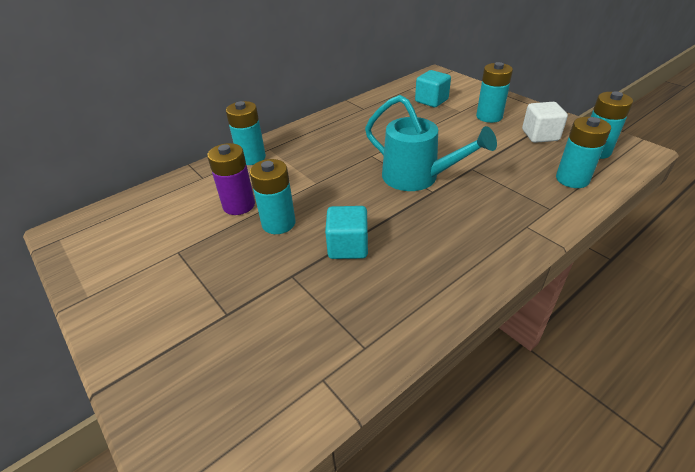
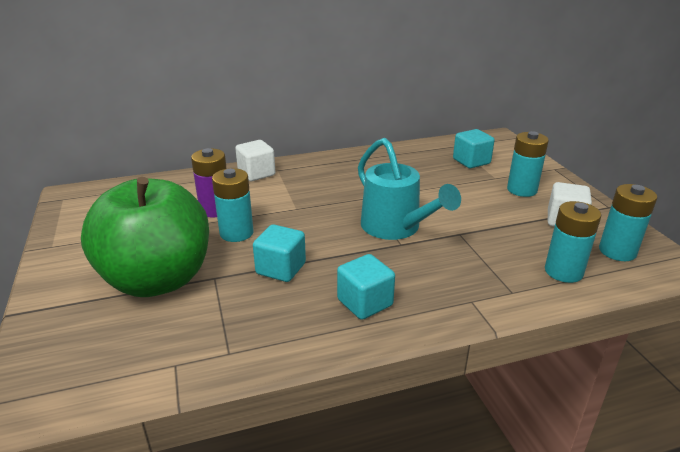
camera: 20 degrees right, 10 degrees down
turquoise battery [226,101,266,165] -> white cube [235,140,275,181]
none -> green apple [81,177,209,297]
none -> turquoise cube [337,254,395,320]

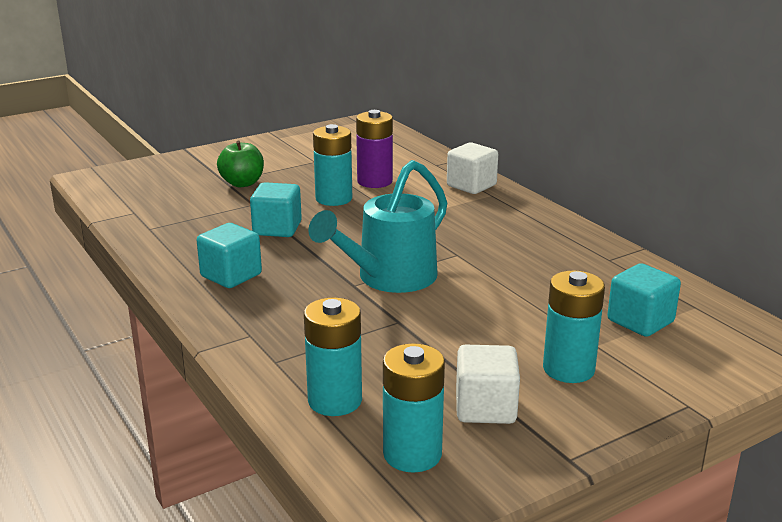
camera: 75 degrees right, 5 degrees down
green apple [81,177,209,297] -> green apple [217,141,264,187], size x0.42

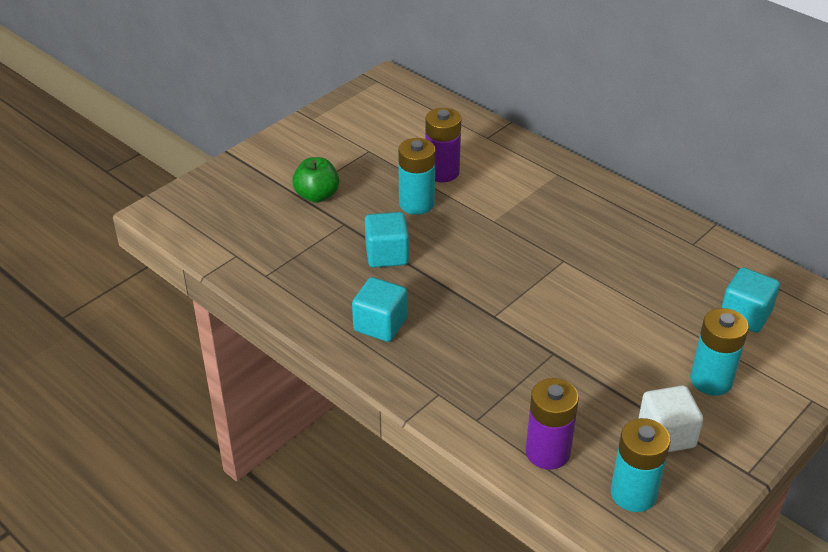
camera: 15 degrees left, 15 degrees up
turquoise battery [304,297,362,416] -> purple battery [526,378,579,470]
turquoise watering can [308,160,447,293] -> none
white cube [447,143,498,194] -> none

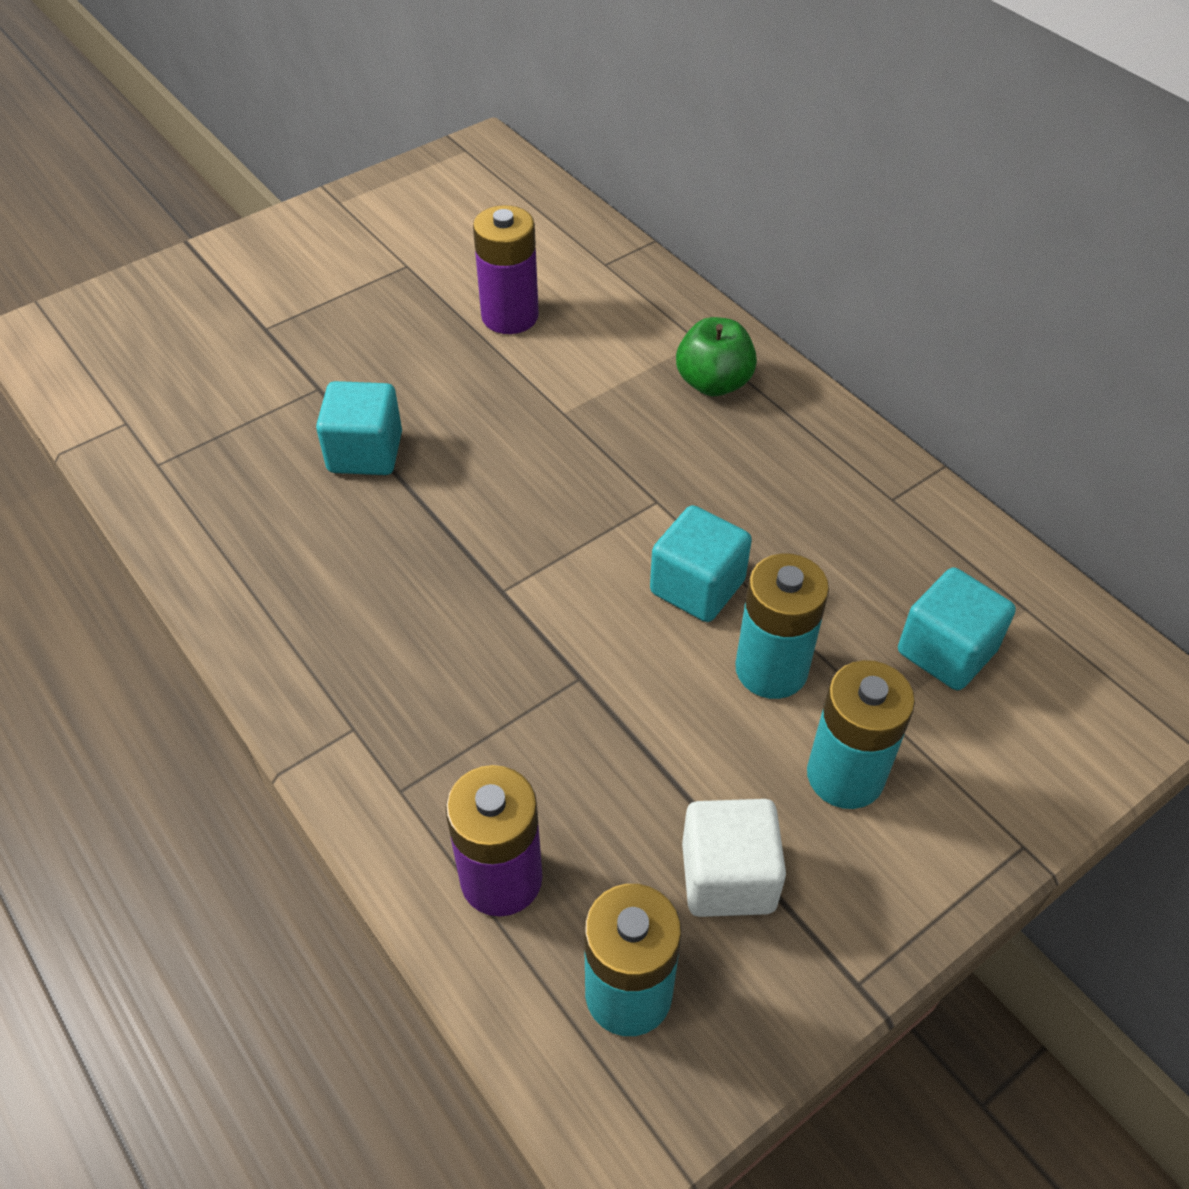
camera: 10 degrees right, 10 degrees up
green apple [292,157,339,203] -> green apple moved to [676,317,757,396]
turquoise cube [352,277,407,342] -> turquoise cube moved to [650,505,752,622]
turquoise battery [398,138,436,215] -> turquoise battery moved to [735,553,829,699]

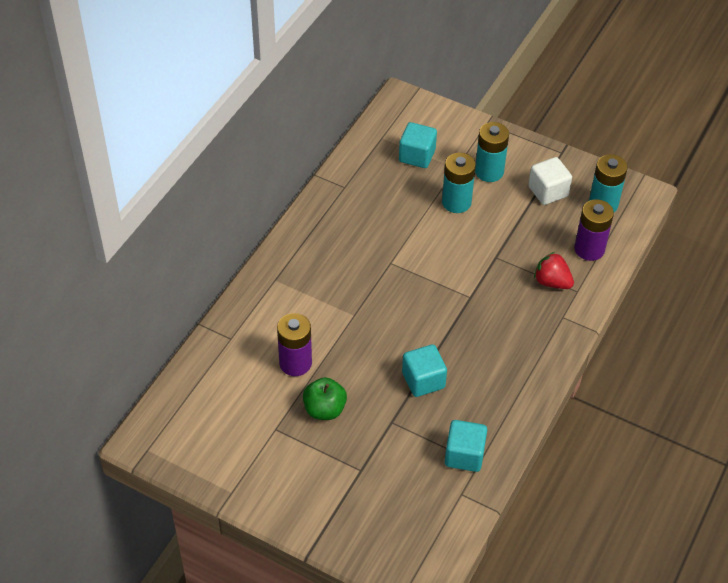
camera: 115 degrees left, 0 degrees up
turquoise cube [650,505,752,622] -> turquoise cube moved to [445,420,487,472]
green apple [676,317,757,396] -> green apple moved to [303,377,347,420]
none -> red strawberry [534,252,574,289]

